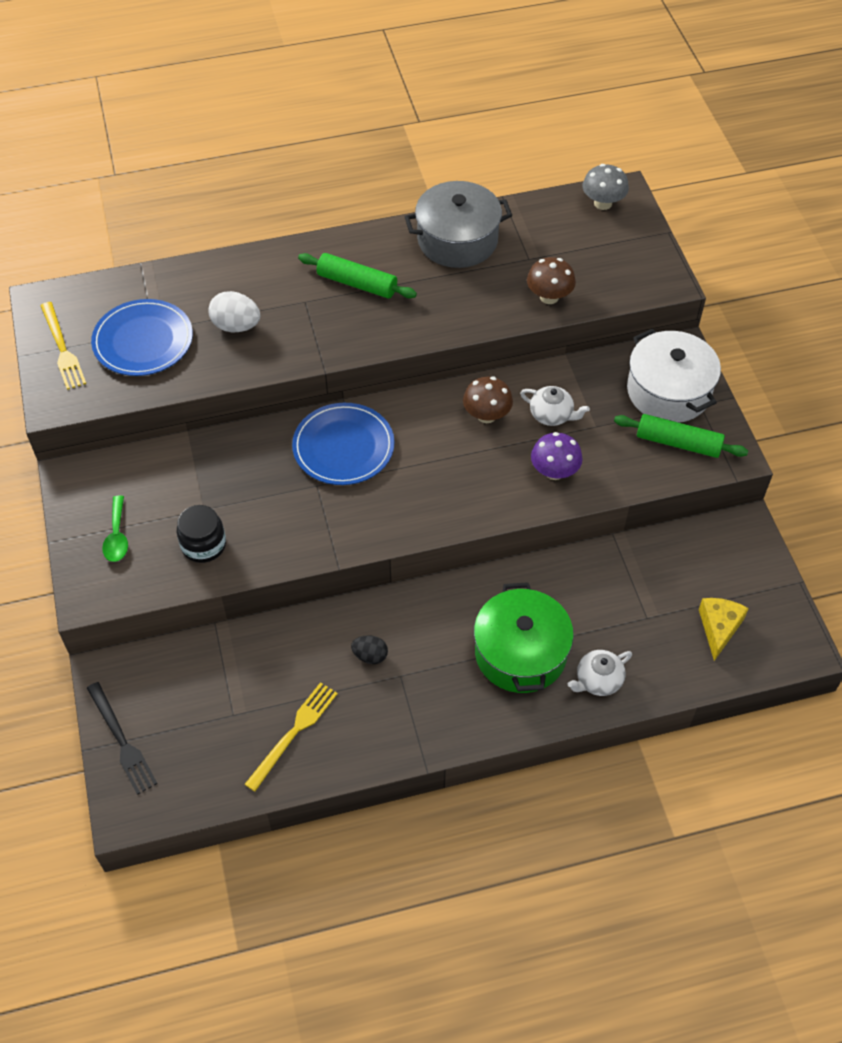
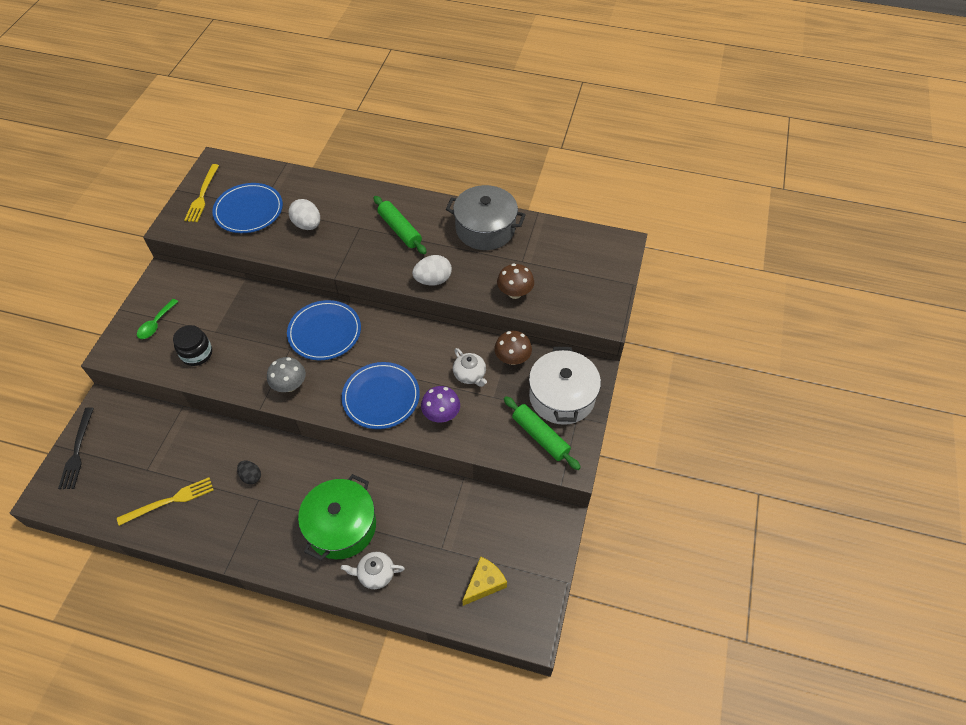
camera: 30 degrees right, 0 degrees up
brown mushroom [463,377,513,423] -> brown mushroom moved to [494,331,532,365]
grey mushroom [582,164,629,210] -> grey mushroom moved to [267,357,306,392]
none -> blue plate [342,362,420,429]
none -> white egg [412,255,452,286]

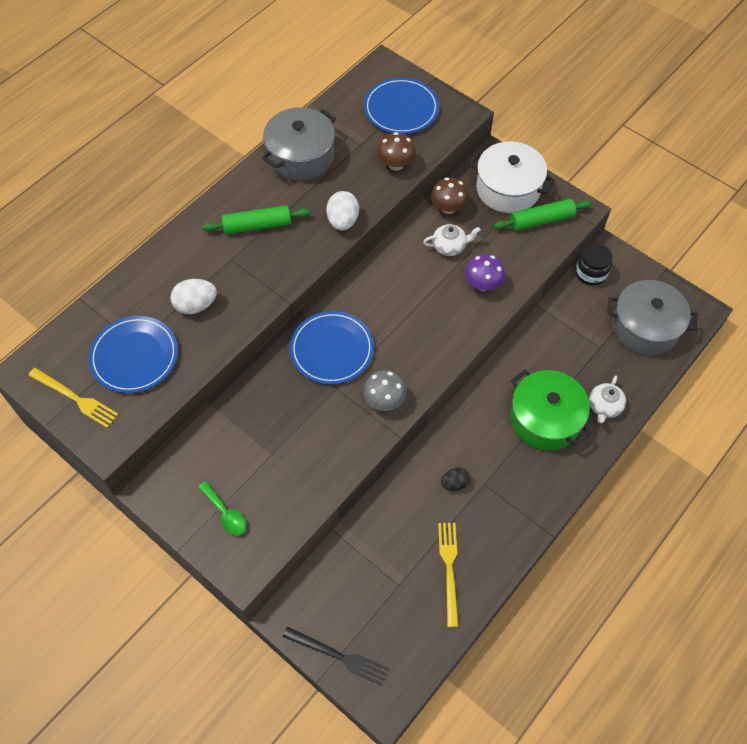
camera: 65 degrees left, 5 degrees up
black jar [173,325,212,366] -> black jar moved to [575,244,612,286]
blue plate [342,362,420,429] -> blue plate moved to [364,78,439,134]
yellow cheese [462,557,507,606] -> grey pot [607,280,698,356]

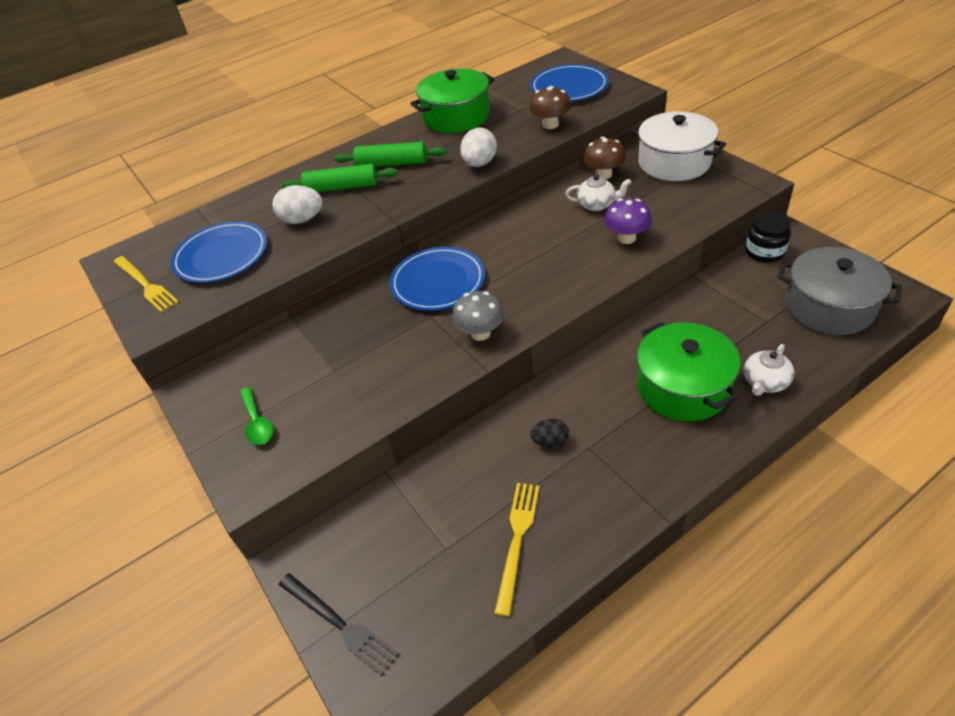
camera: 20 degrees right, 15 degrees down
grey pot [262,107,336,181] -> green pot [410,68,495,133]
green rolling pin [494,199,592,231] -> green rolling pin moved to [281,164,398,192]

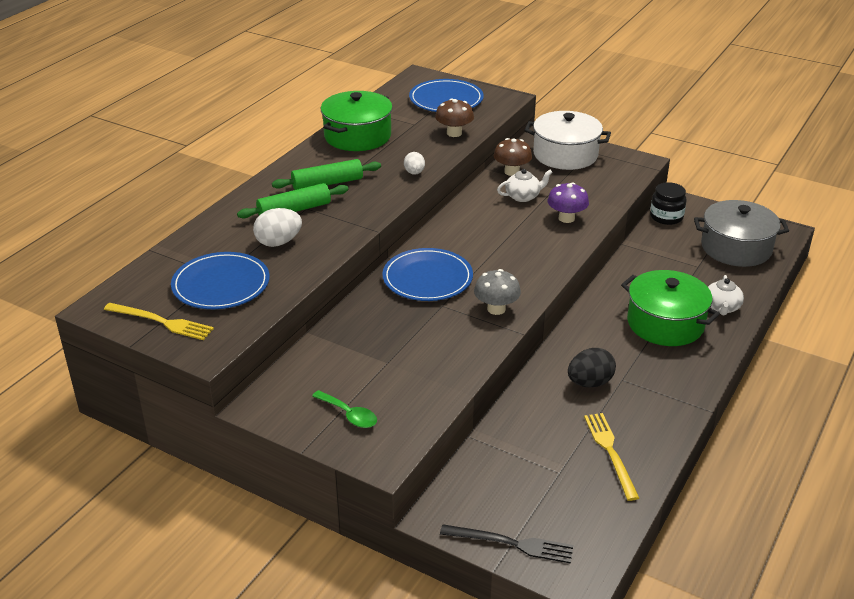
camera: 30 degrees left, 10 degrees down
white egg [460,128,497,167] -> white egg [404,152,425,175], size x0.64
black egg [530,419,569,448] -> black egg [568,348,616,388], size x1.57

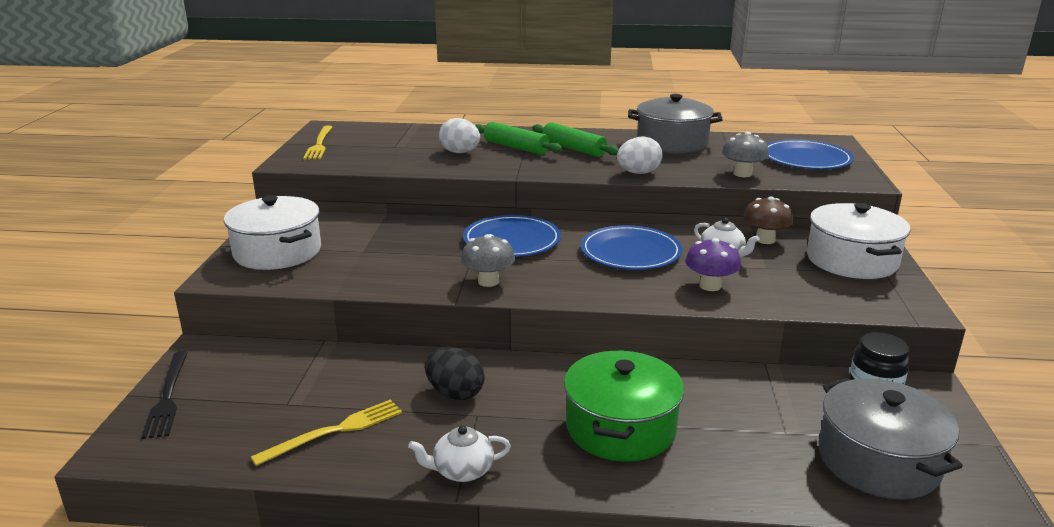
camera: 65 degrees right, 10 degrees down
blue plate [171,252,270,309] -> blue plate moved to [581,225,683,270]
green spoon [312,390,377,428] -> white pot [224,195,321,270]
green pot [320,91,393,151] -> grey pot [628,94,723,153]
white egg [404,152,425,175] -> white egg [617,136,663,174], size x1.57
brown mushroom [435,99,474,137] -> grey mushroom [722,132,769,177]
white teapot [708,275,744,315] -> white teapot moved to [408,426,511,482]

